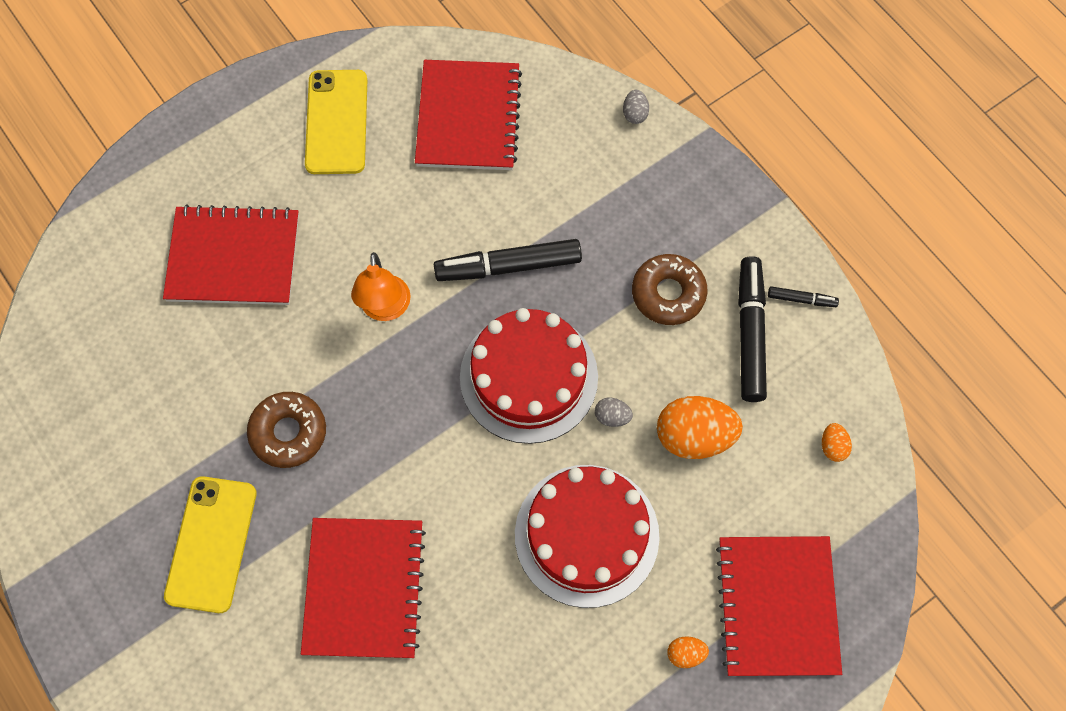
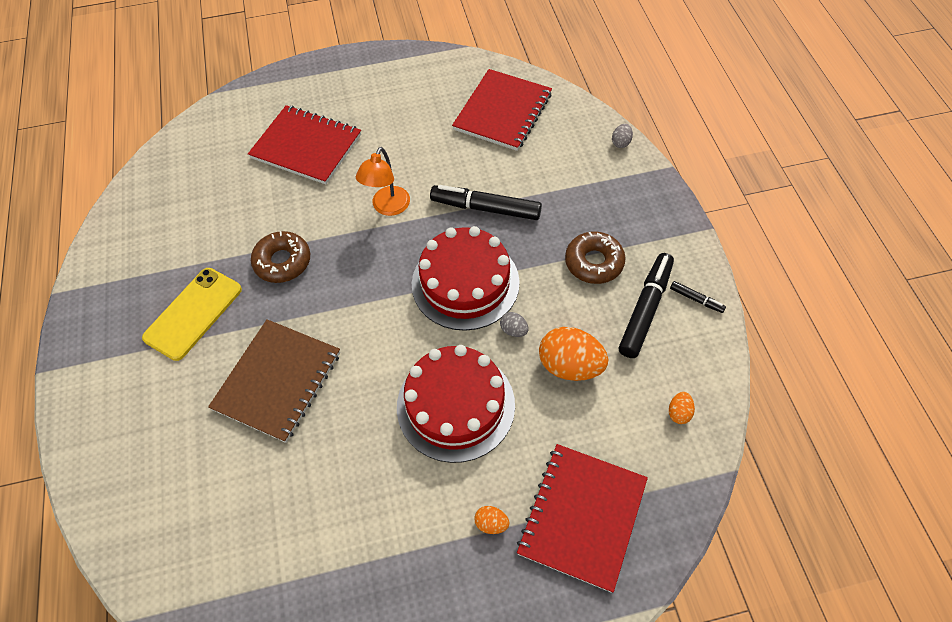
camera: 25 degrees right, 10 degrees down
red notebook [301,518,426,658] -> brown notebook [208,319,340,443]
yellow phone [305,70,367,174] -> none

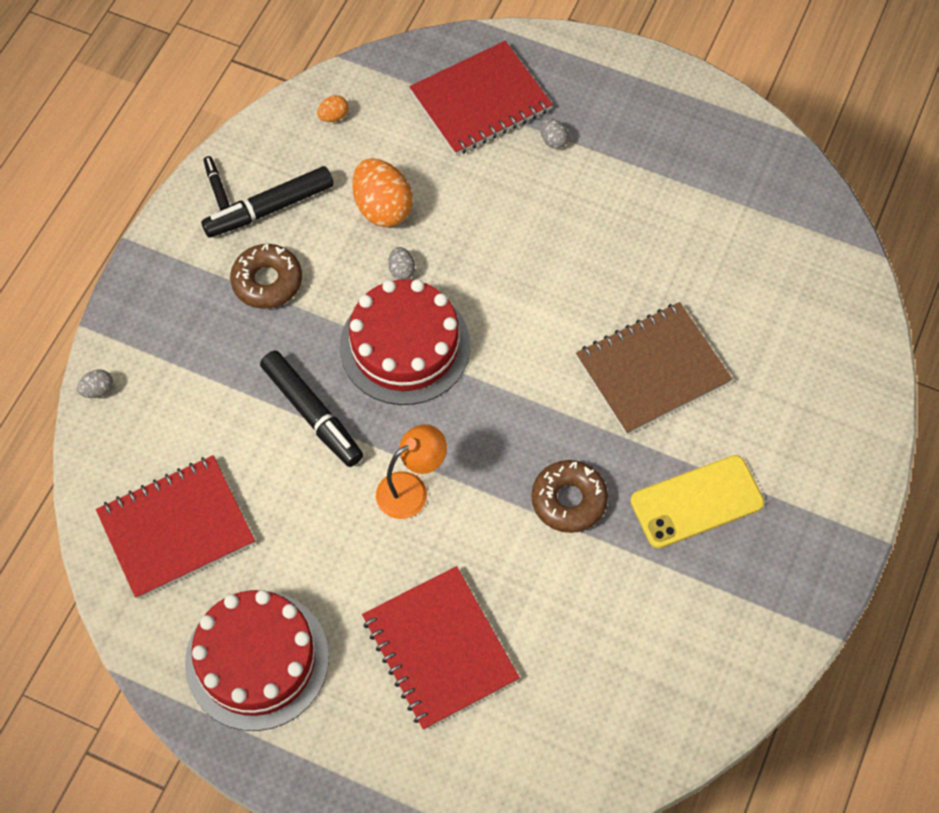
camera: 145 degrees left, 5 degrees up
red cake [397,345,515,463] -> red cake moved to [185,590,329,731]
orange egg [474,506,510,534] -> grey egg [540,118,569,149]

